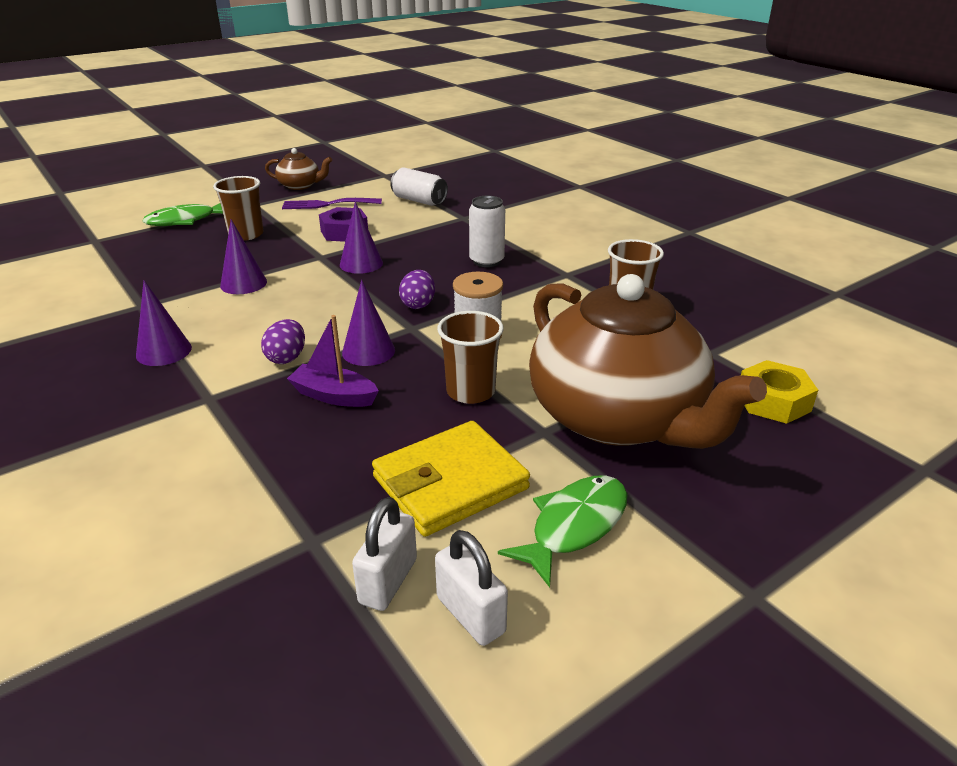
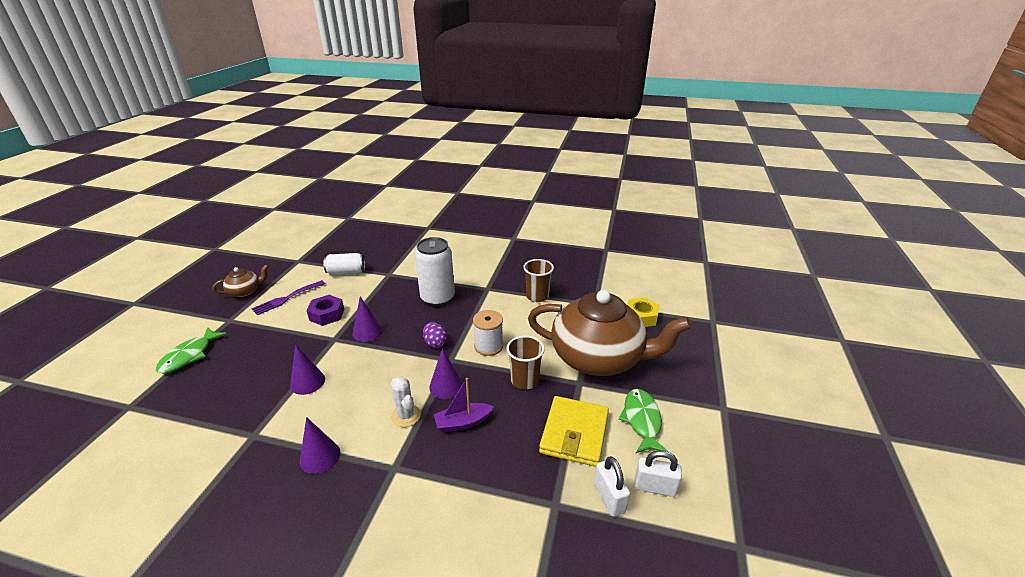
camera: 40 degrees left, 0 degrees up
brown cup [213,176,264,241] -> none
purple egg [261,319,305,364] -> white cactus [391,377,421,427]
white can [469,196,505,267] -> white can [415,237,455,306], size x1.57

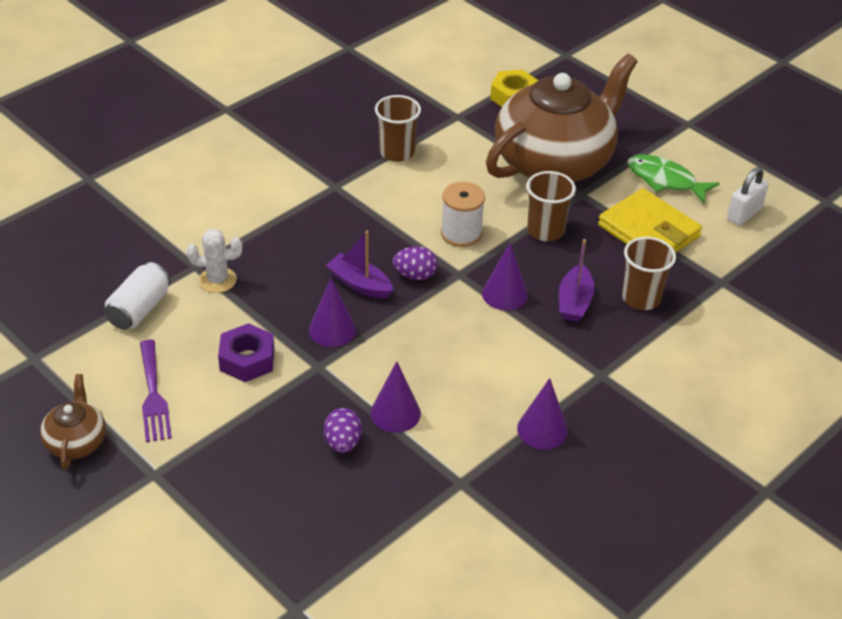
camera: 60 degrees left, 10 degrees up
green fish [156,327,227,373] -> none
white cactus [391,377,421,427] -> white cactus moved to [186,228,242,293]
white can [415,237,455,306] -> none
white padlock [594,456,630,517] -> none
none -> purple egg [324,408,362,453]
none -> purple boat [326,231,393,299]
none -> brown cup [622,237,676,310]

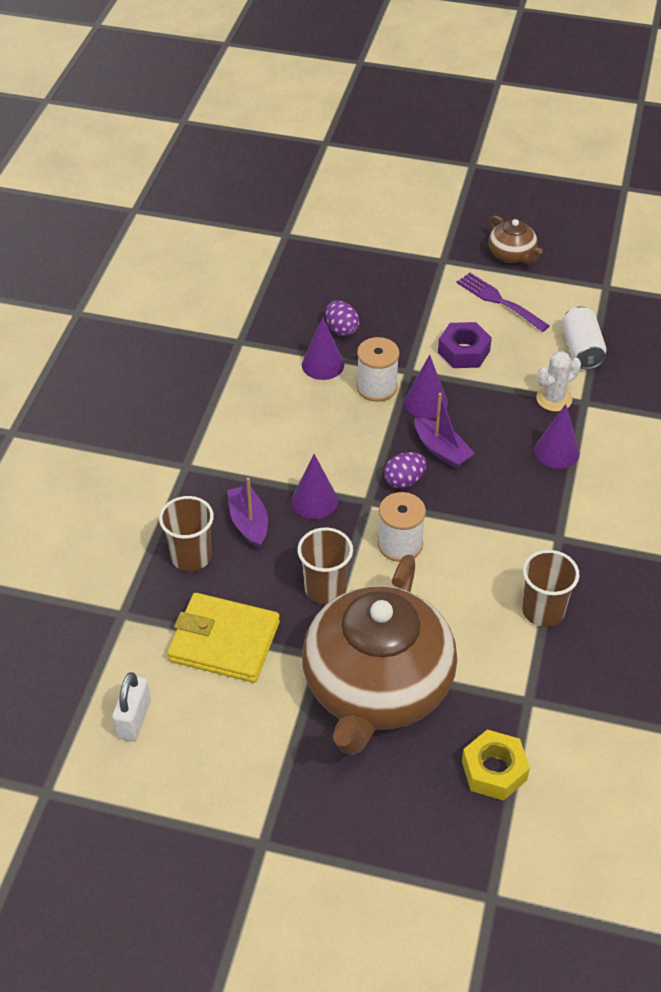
camera: 150 degrees right, 5 degrees up
purple boat [326,231,393,299] -> purple boat turned 45 degrees clockwise [414,393,475,468]
purple cone [517,378,568,450] -> purple cone moved to [534,404,580,469]
green fish [627,154,719,203] -> none
none -> white spool [356,337,400,402]

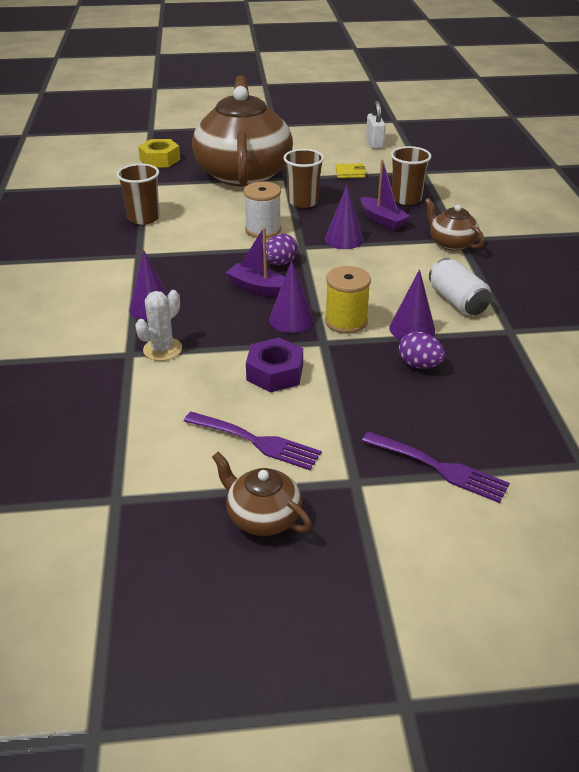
camera: 160 degrees right, 10 degrees down
yellow wallet [167,593,280,683] -> yellow wallet [335,163,366,178], size x0.45
white spool [356,337,400,402] -> yellow spool [325,266,371,334]
white can [562,306,607,370] -> white can moved to [429,258,491,315]
none -> purple fork [362,431,510,503]
none -> brown teapot [425,198,485,251]

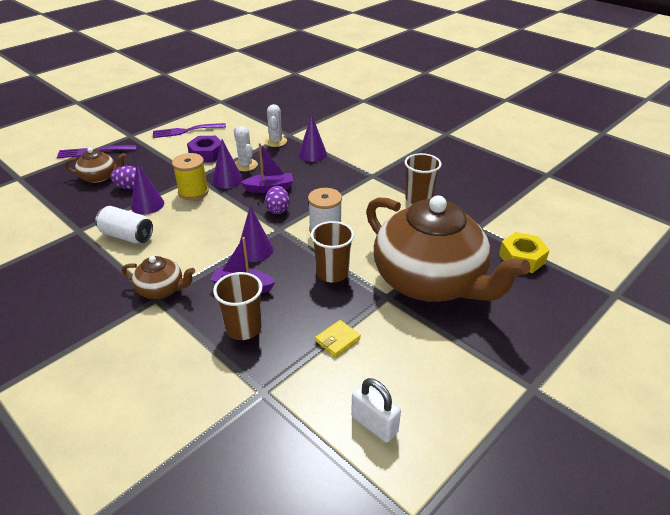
camera: 140 degrees right, 0 degrees up
brown teapot [212,452,312,536] -> brown teapot moved to [65,148,126,183]
none -> white cactus [234,126,258,171]

